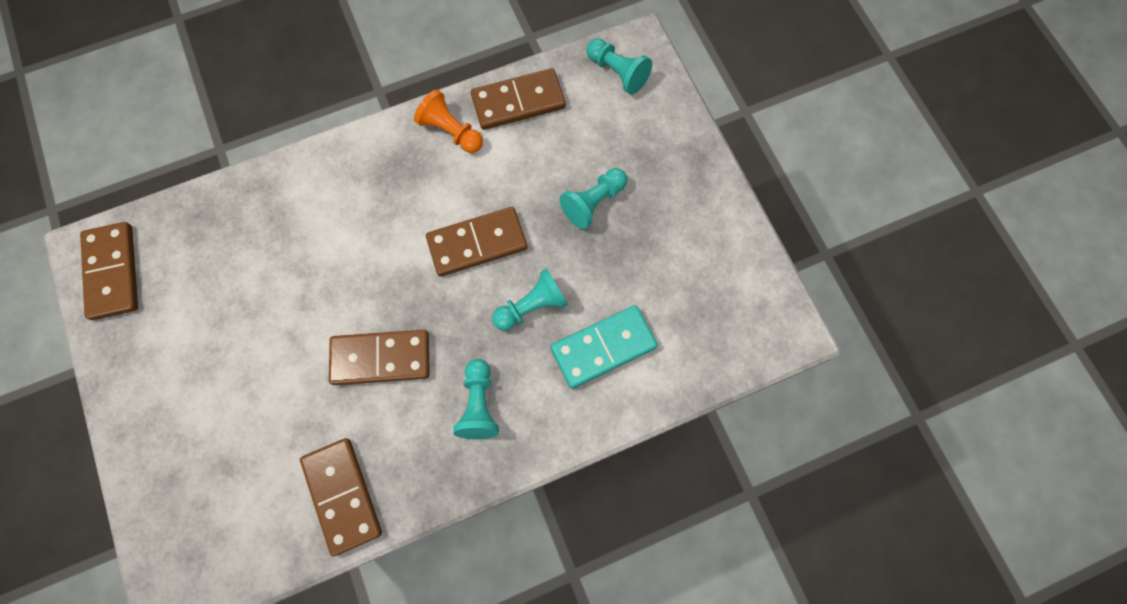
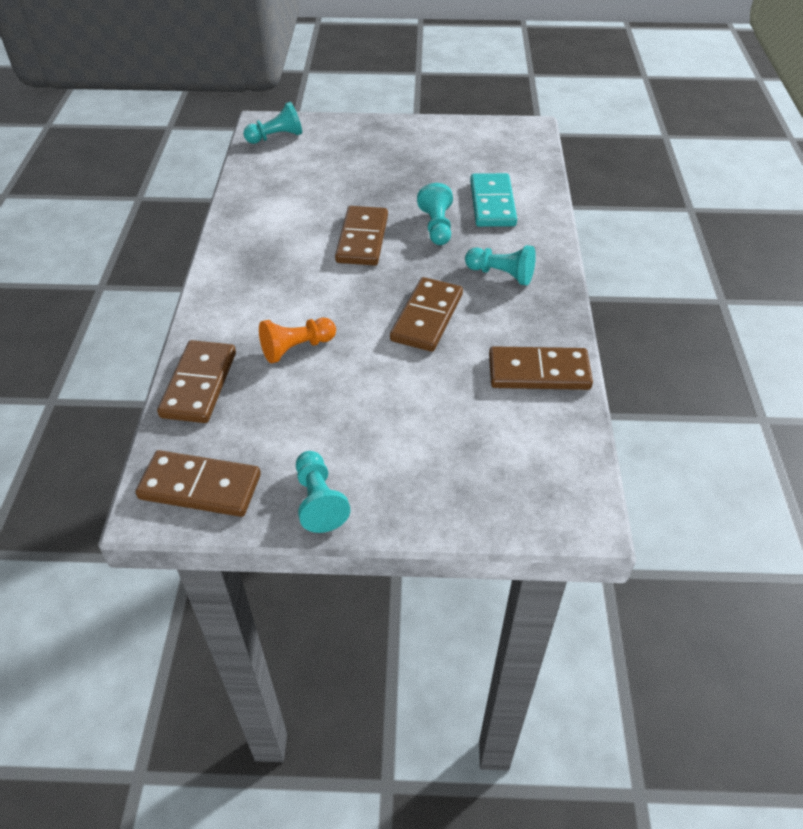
camera: 65 degrees left, 25 degrees down
orange pawn [414,89,483,153] -> orange pawn moved to [259,318,336,363]
brown domino [471,68,566,130] -> brown domino moved to [157,340,236,423]
turquoise pawn [560,168,628,229] -> turquoise pawn moved to [296,451,351,533]

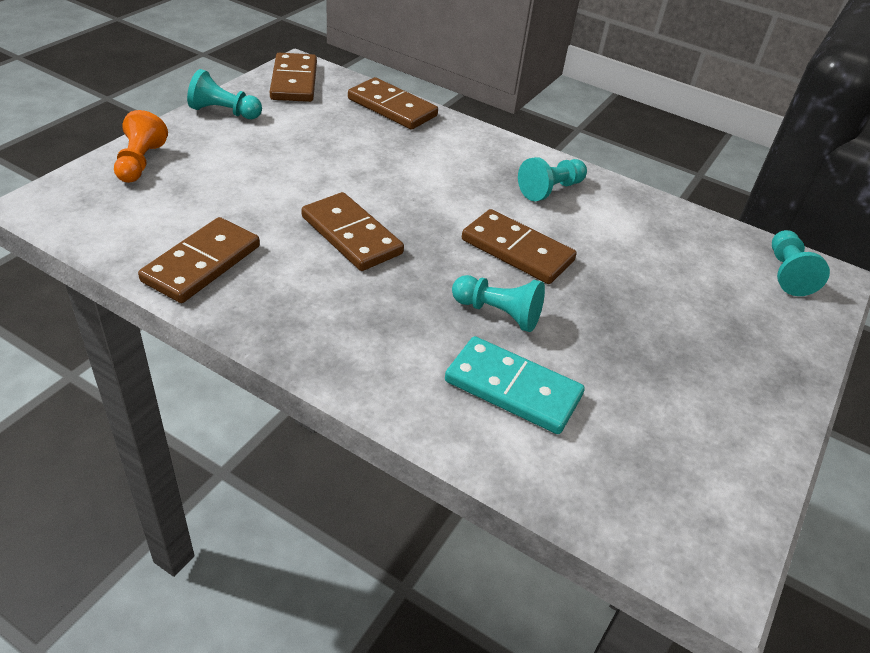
camera: 115 degrees right, 5 degrees down
brown domino [136,450,261,517] -> brown domino turned 45 degrees counterclockwise [270,53,317,102]
orange pawn [259,318,336,363] -> orange pawn moved to [114,110,168,183]
turquoise pawn [465,245,536,286] -> turquoise pawn moved to [518,157,587,201]

